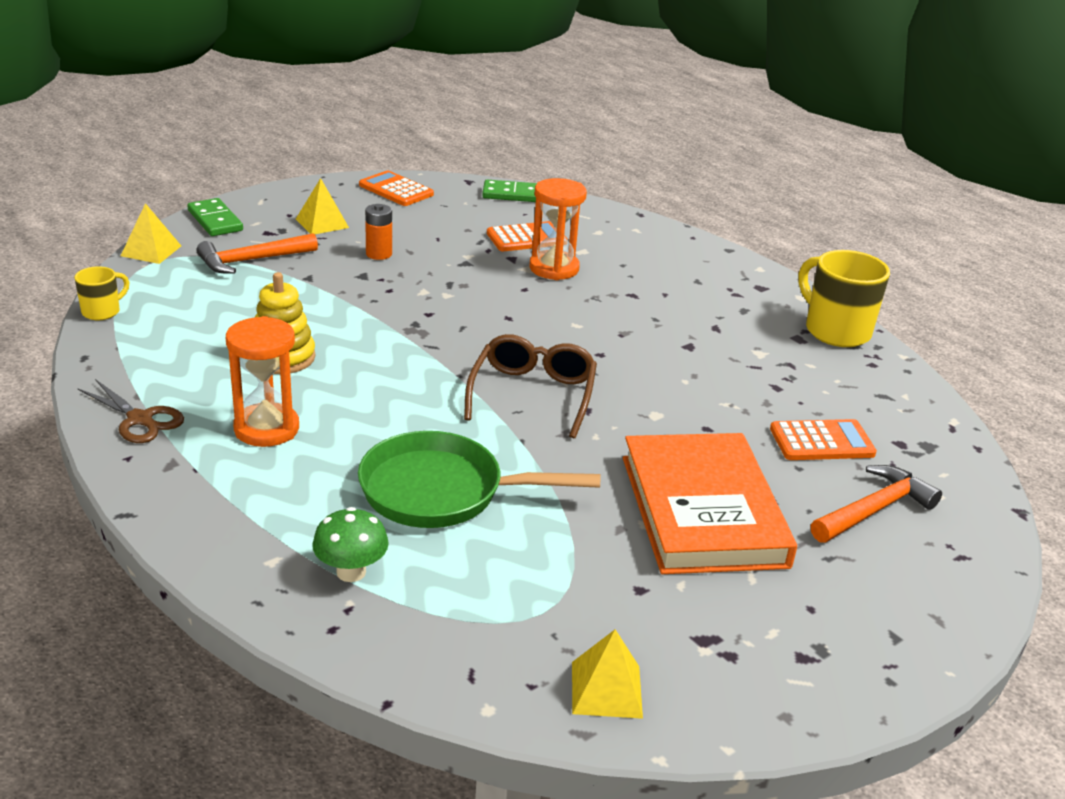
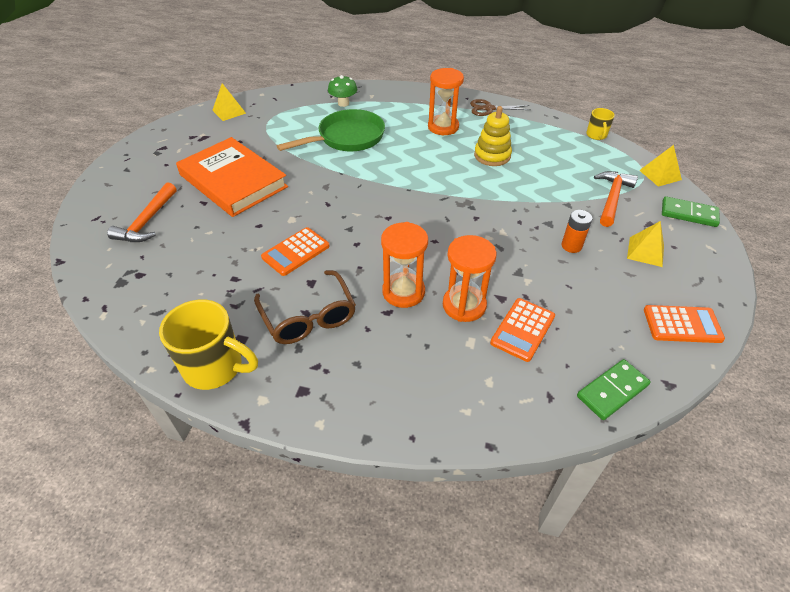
camera: 145 degrees right, 15 degrees up
brown glasses [464,334,597,438] -> brown glasses moved to [254,270,356,344]
orange calculator [770,419,877,460] -> orange calculator moved to [261,227,330,276]
none -> orange hourglass [381,222,428,308]

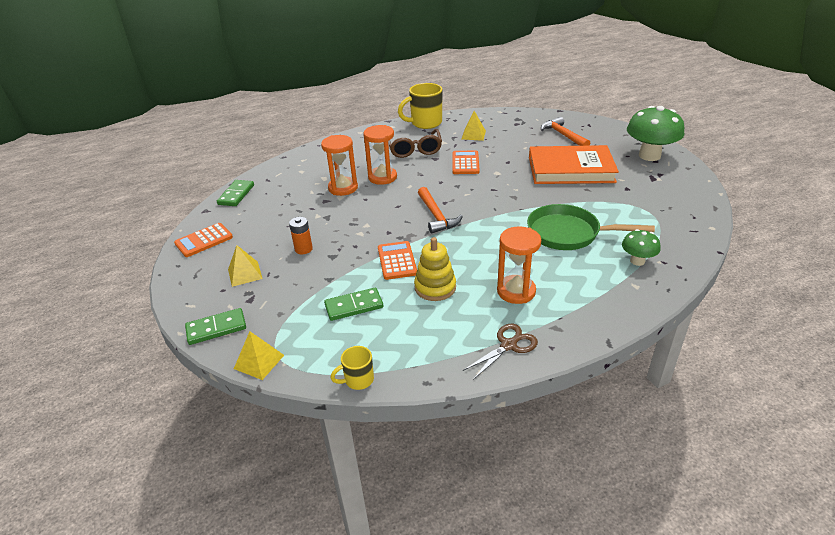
camera: 140 degrees right, 10 degrees down
yellow pyramid [212,83,246,121] -> yellow pyramid moved to [462,111,486,141]
brown glasses [254,270,356,344] -> brown glasses turned 120 degrees counterclockwise [389,129,442,158]
green pan [277,109,385,151] -> green pan turned 90 degrees clockwise [527,204,655,250]
orange calculator [490,298,555,362] -> orange calculator moved to [378,241,417,280]
yellow mug [586,108,615,140] -> yellow mug turned 75 degrees counterclockwise [330,346,374,390]
orange hammer [594,171,638,227] -> orange hammer moved to [418,187,463,234]
none -> green domino [324,288,383,321]
none -> green mushroom [627,106,684,161]

